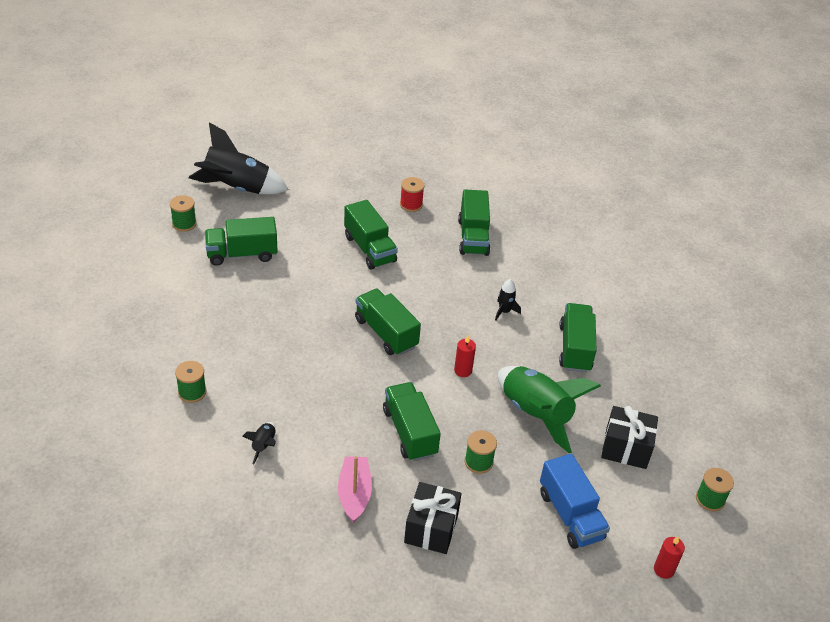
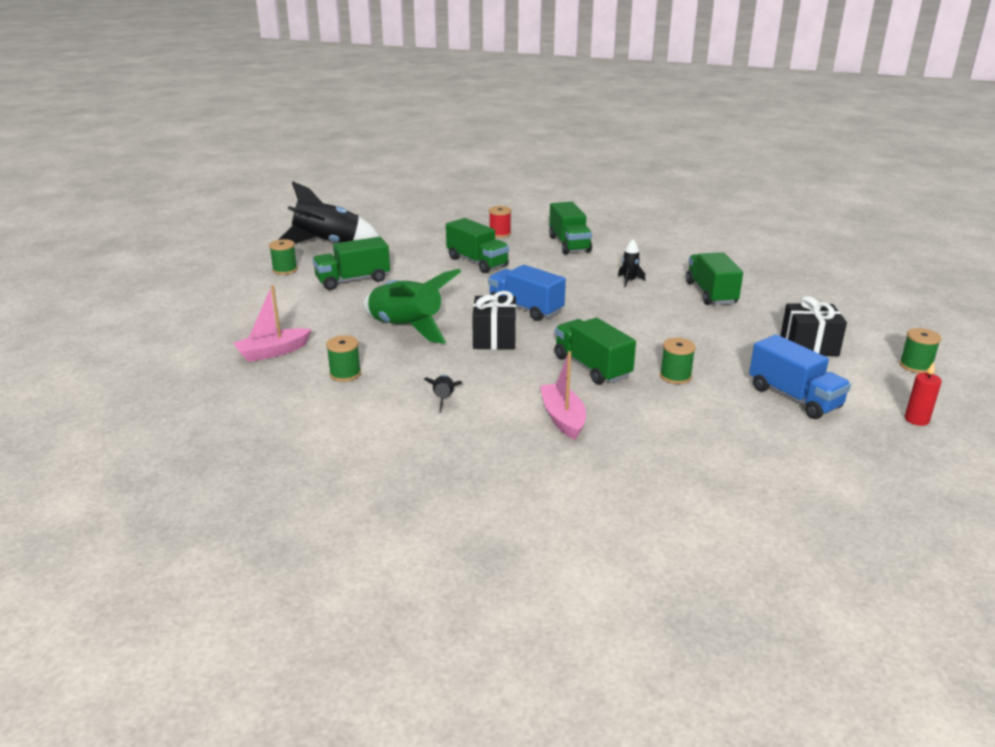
camera: 10 degrees left, 15 degrees down
green truck [355,289,421,356] -> blue truck [488,265,566,321]
black gift [404,482,462,554] -> black gift moved to [472,291,516,350]
red candle [454,335,476,377] -> none
green rocket [498,366,601,453] -> green rocket moved to [363,269,461,344]
none -> pink boat [233,285,312,362]

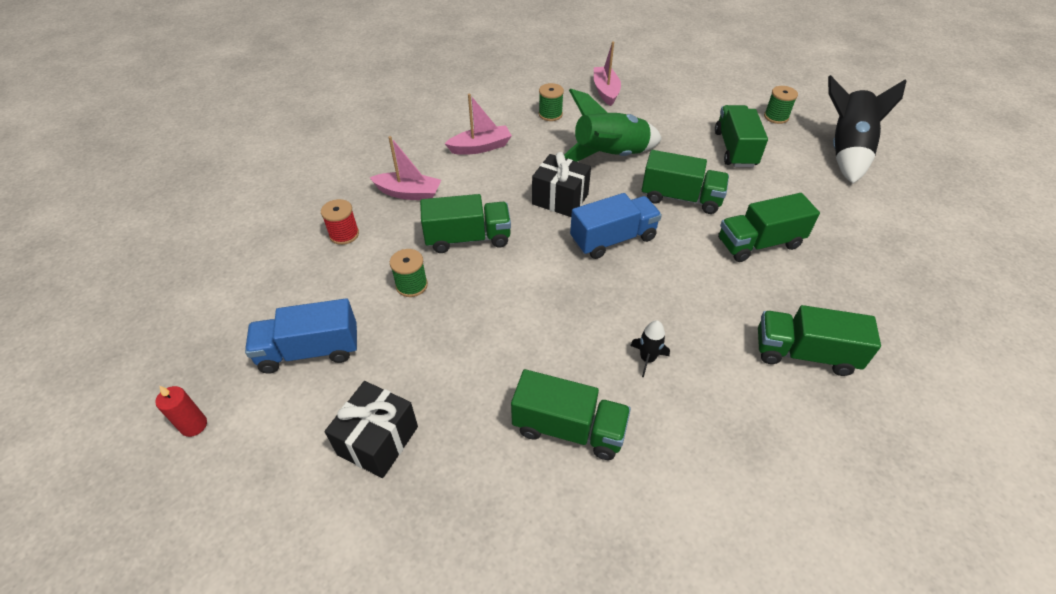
camera: 115 degrees right, 20 degrees up
black rocket [424,375,462,413] -> pink boat [445,94,512,155]
red spool [489,206,511,238] -> red spool moved to [321,199,359,245]
green spool [899,328,941,373] -> none
none -> green truck [642,150,729,214]

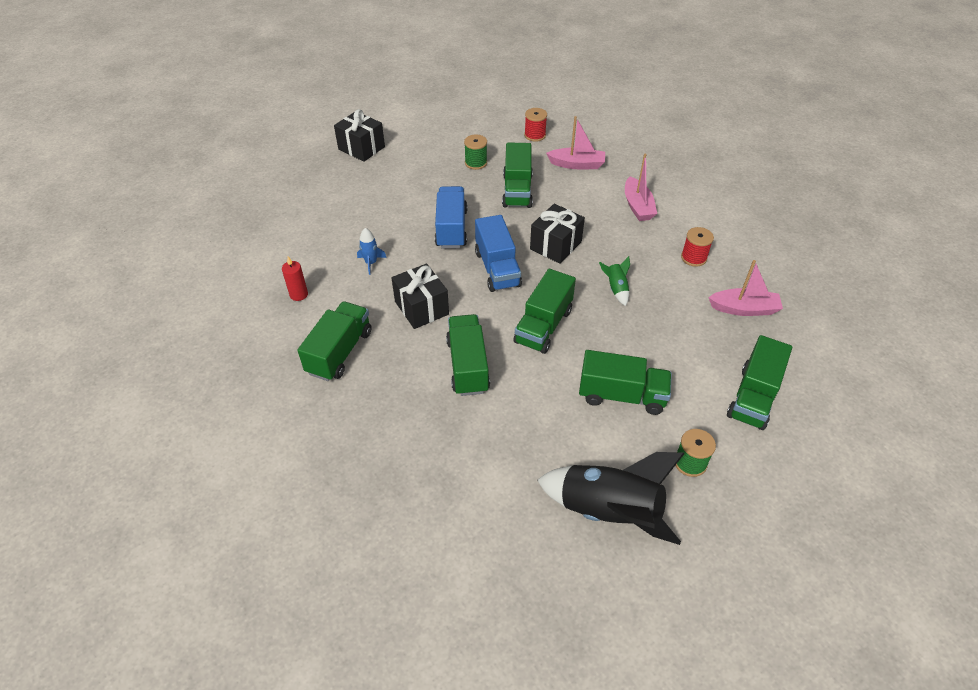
camera: 100 degrees right, 0 degrees up
red candle [155,386,207,437] -> red candle moved to [282,257,308,301]
blue truck [245,299,357,374] -> blue truck moved to [435,186,467,249]
pink boat [369,136,441,200] -> pink boat turned 105 degrees counterclockwise [546,116,605,169]
green truck [511,369,631,460] -> green truck moved to [727,335,792,430]
green spool [539,83,564,121] -> red spool [681,227,714,267]
green rocket [564,89,662,162] -> green rocket [599,256,630,306], size x0.43
black rocket [630,320,670,377] -> blue rocket [357,228,387,275]
none -> black gift [392,263,449,329]

